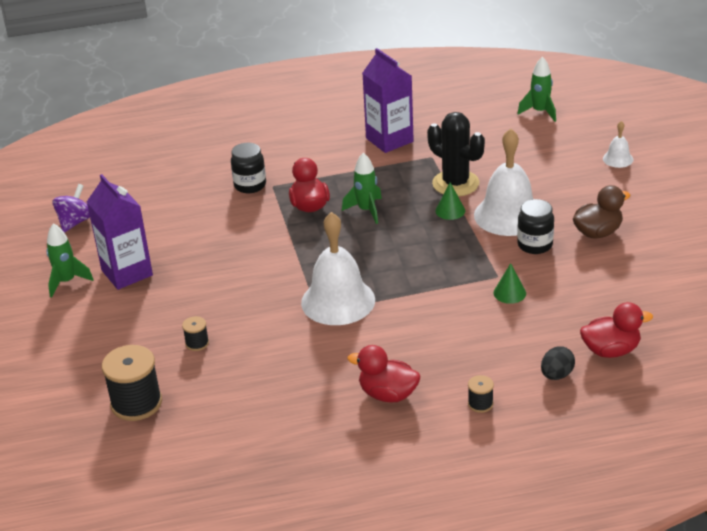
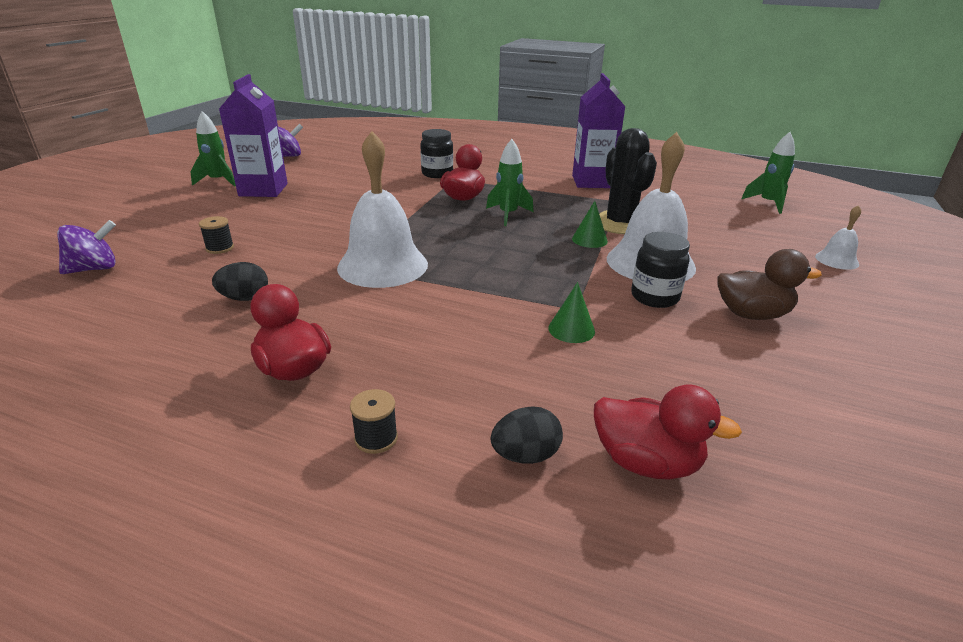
camera: 30 degrees right, 5 degrees down
black spool [102,345,162,421] -> purple spinning top [57,220,116,274]
none -> black egg [212,262,268,301]

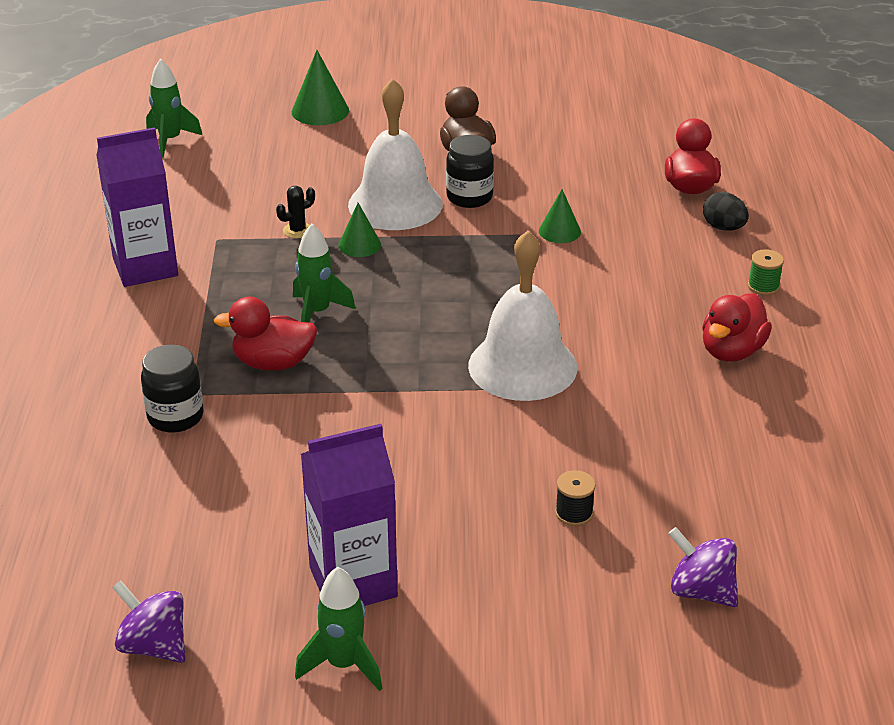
camera: 110 degrees left, 5 degrees up
black egg [212,262,268,301] -> none
black spool [350,389,398,454] -> green spool [748,249,784,295]
black cactus [599,128,657,234] -> black cactus [276,186,315,238], size x0.43
white bell [815,205,861,270] -> green cone [292,50,349,125]

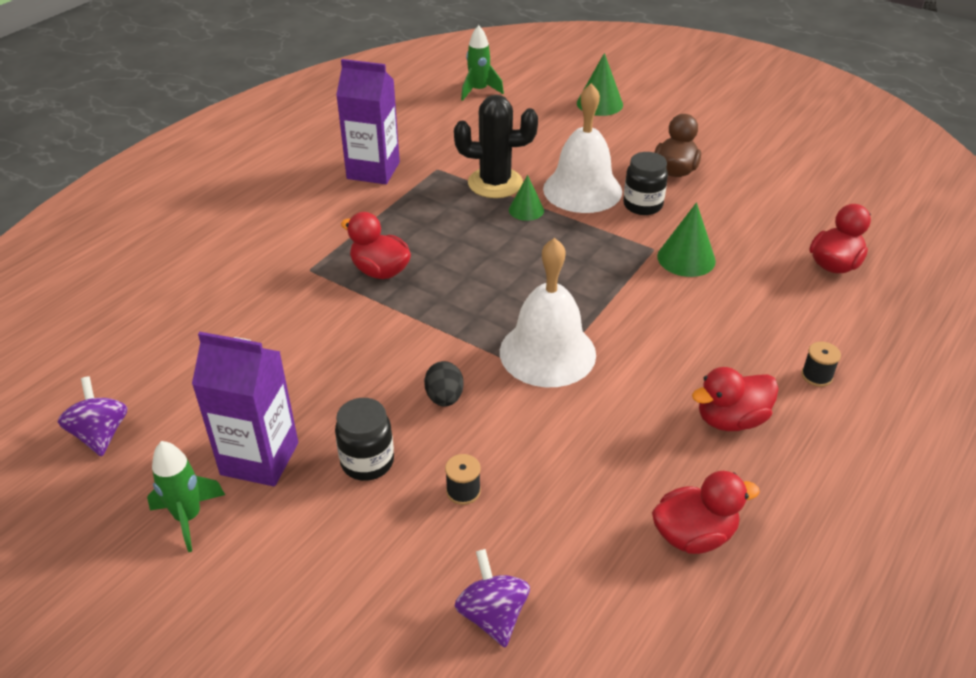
camera: 35 degrees right, 5 degrees up
black jar [141,344,204,433] -> black jar moved to [335,398,394,481]
black cactus [276,186,315,238] -> black cactus [454,95,538,198], size x2.32
green rocket [293,224,355,323] -> none
green cone [539,189,581,243] -> green cone [657,202,716,277], size x1.53
black egg [703,192,749,231] -> black egg moved to [424,361,464,406]
green spool [748,249,784,295] -> black spool [801,342,841,387]
none -> red duck [652,471,760,554]

